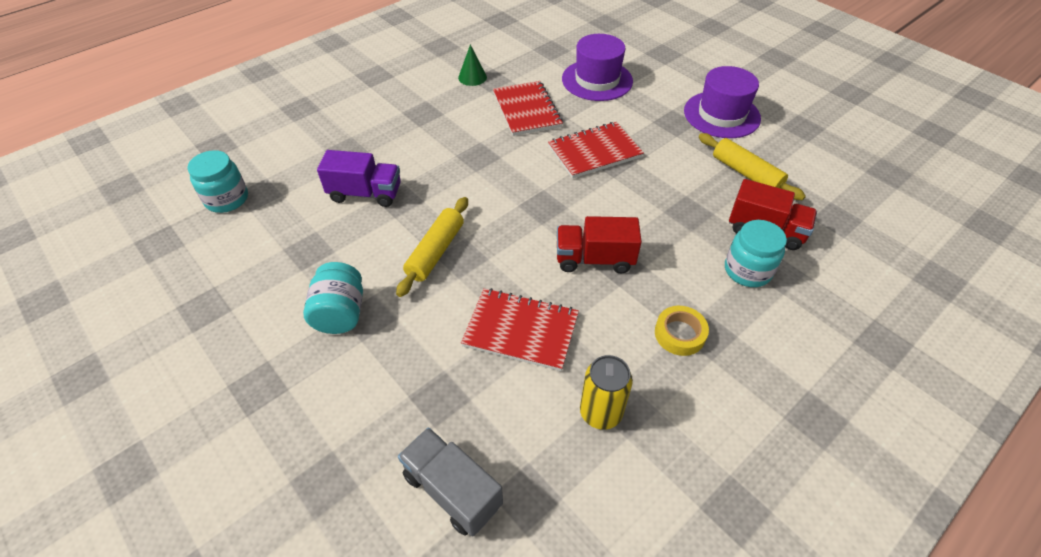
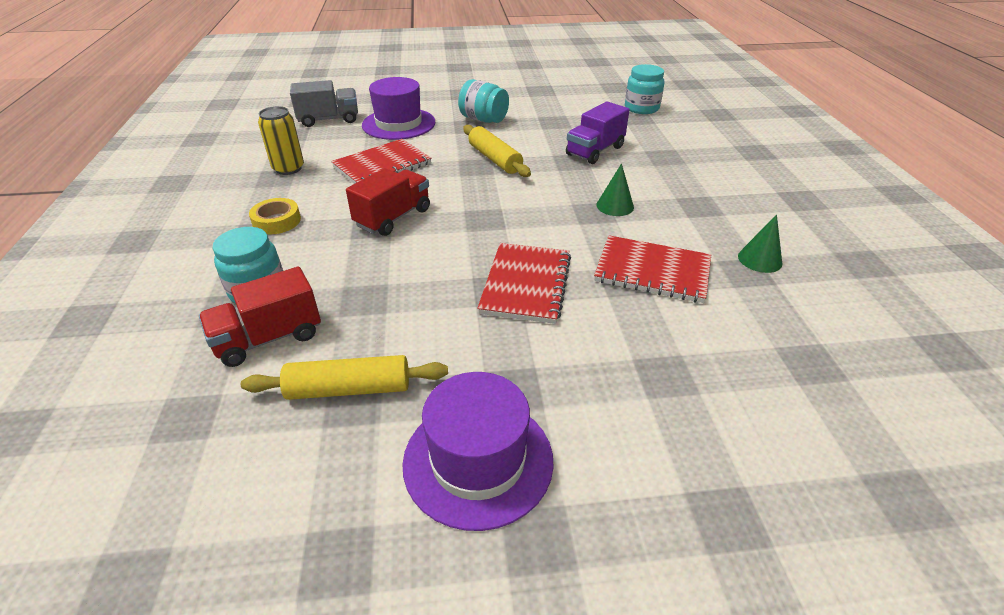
camera: 125 degrees right, 10 degrees down
purple hat [562,34,633,101] -> purple hat moved to [362,77,435,140]
none -> green cone [597,163,634,216]

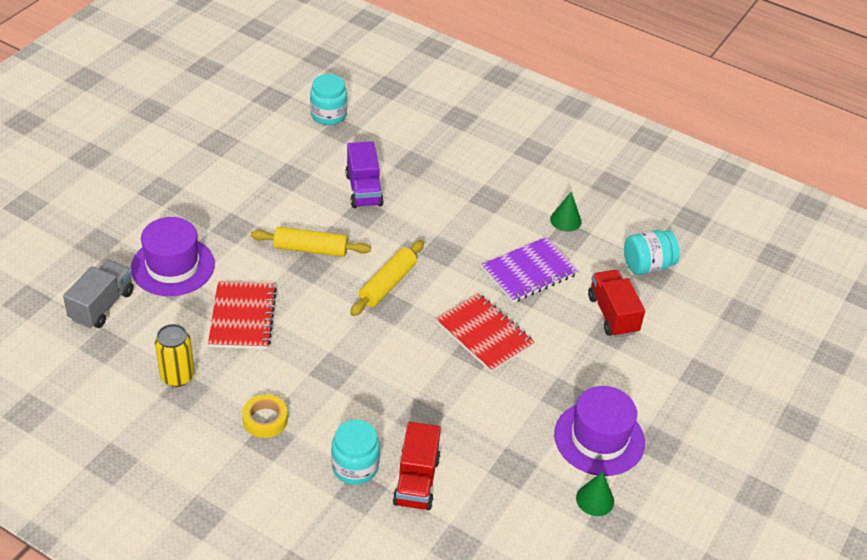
camera: 55 degrees left, 5 degrees up
yellow rolling pin [241,355,448,400] -> yellow rolling pin moved to [350,240,424,316]
red truck [346,168,430,236] -> red truck moved to [588,270,645,338]
turquoise jar [458,79,509,123] -> turquoise jar moved to [624,230,680,275]
red notebook [594,235,711,303] -> purple notebook [482,237,579,302]
green cone [597,163,634,216] -> green cone moved to [576,472,614,516]

